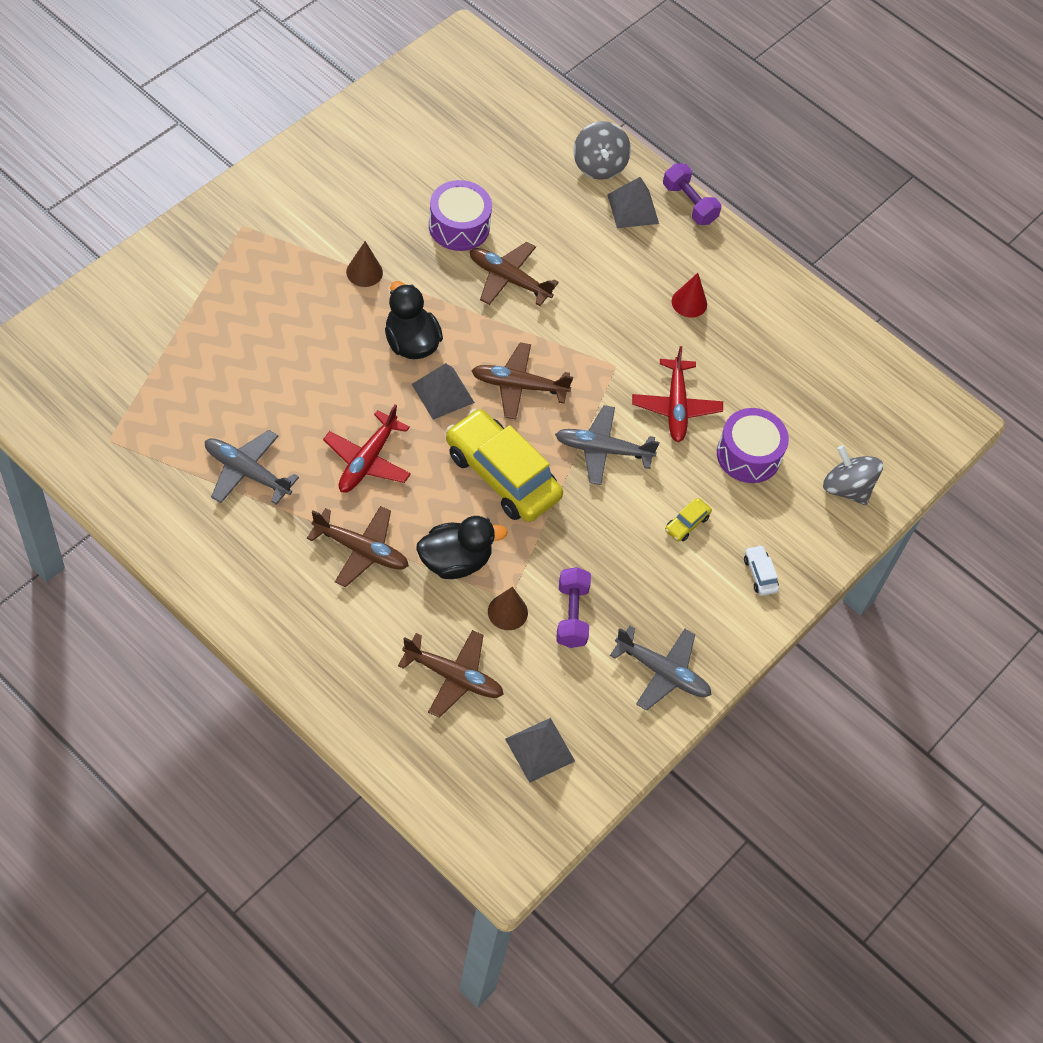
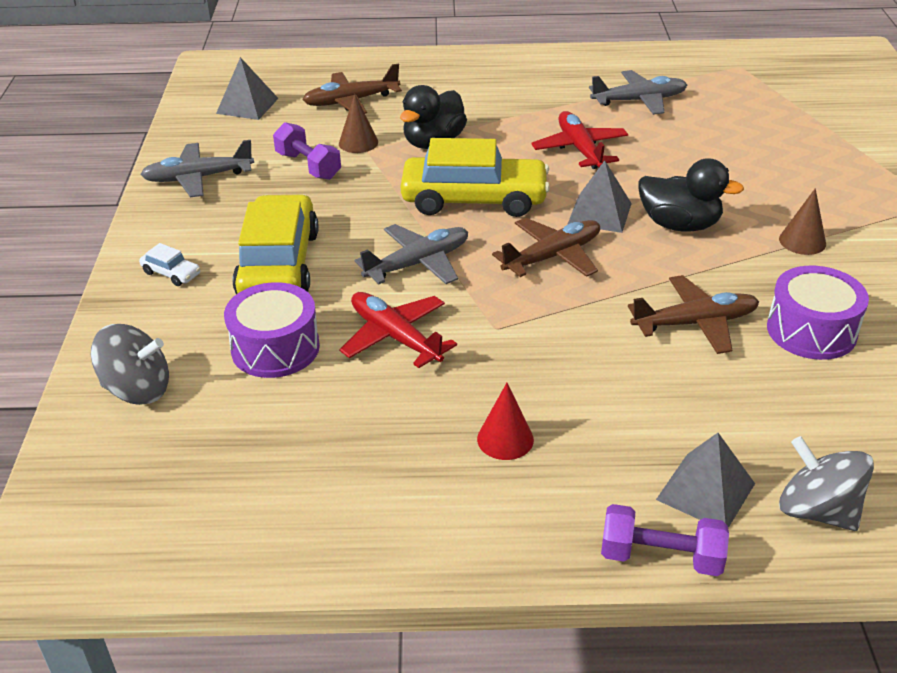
camera: 145 degrees right, 20 degrees down
brown plane [307,506,409,587] -> none
yellow car [665,498,712,542] -> yellow car [233,194,318,294], size x2.49

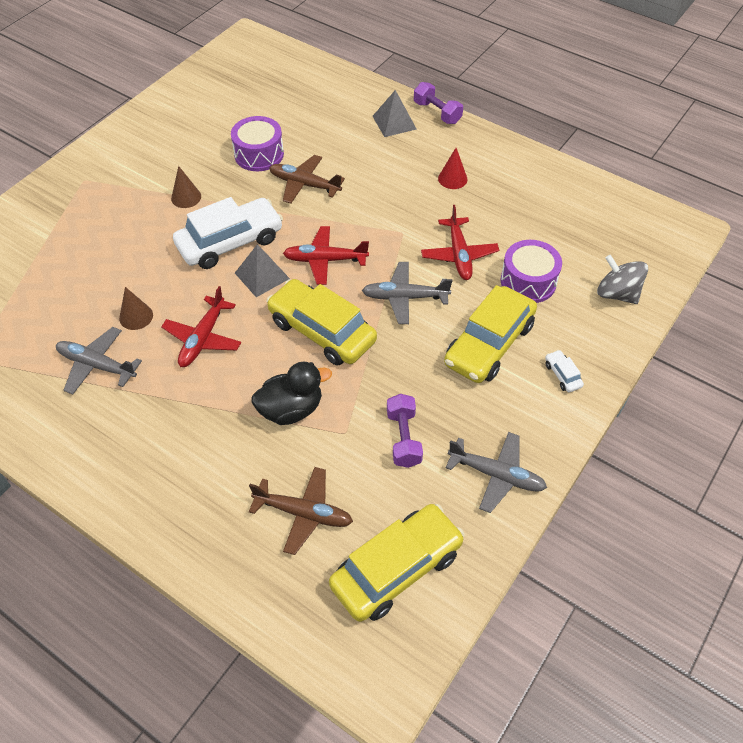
camera: 145 degrees left, 15 degrees up
grey pyramid [216,57,279,120] -> yellow car [329,504,465,622]
brown cone [339,94,378,153] -> brown cone moved to [119,287,153,330]
brown plane [492,218,600,277] -> red plane [283,226,369,285]
black duck [639,158,744,232] -> white car [173,197,283,269]
grey spinning top [779,436,874,531] -> none

